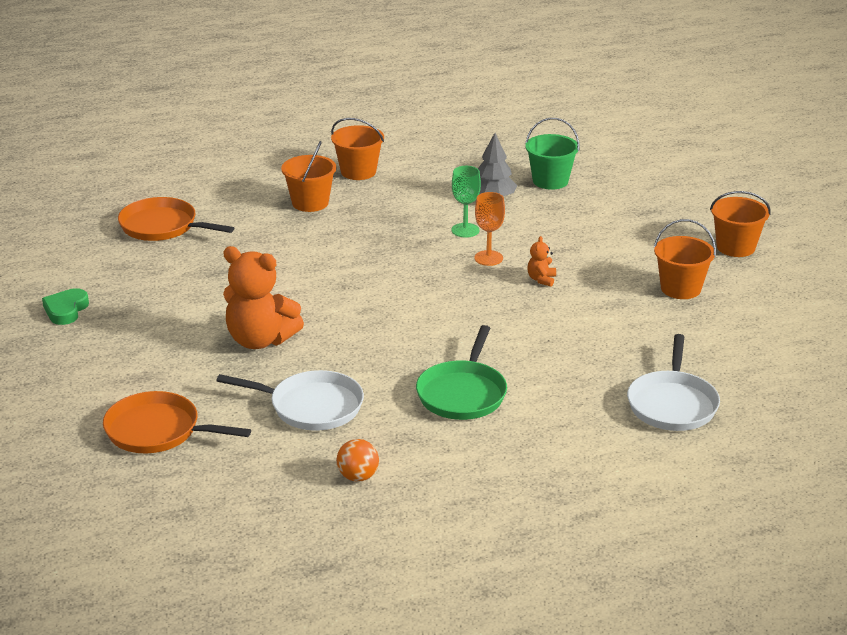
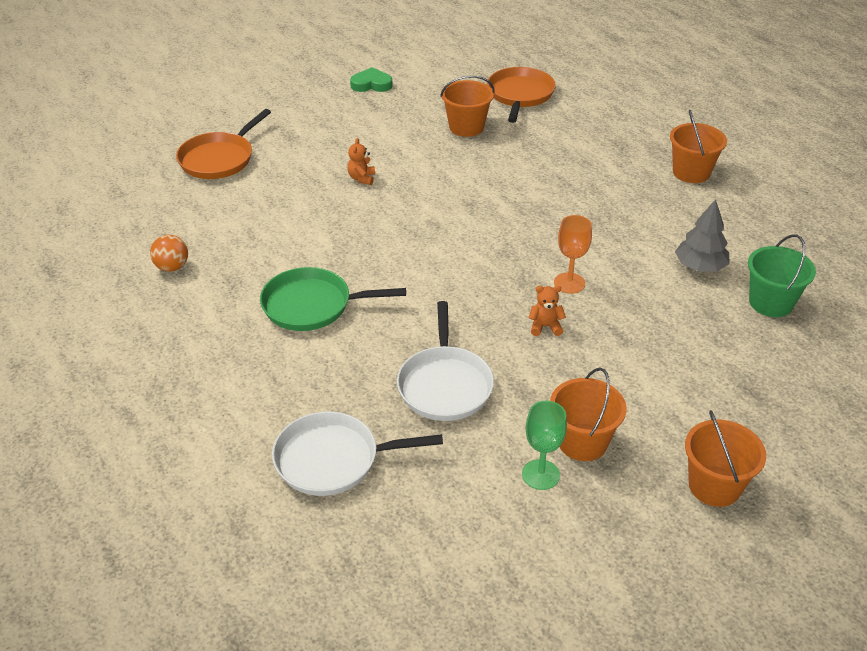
camera: 75 degrees right, 10 degrees up
orange pan [103,391,251,453] -> orange pan turned 150 degrees counterclockwise [176,109,271,179]
white pan [216,370,364,431] -> white pan moved to [397,301,494,421]
orange teddy bear [223,246,304,349] -> orange teddy bear [348,138,375,185], size x0.43
orange bucket [281,141,336,212] -> orange bucket moved to [440,76,495,137]
green goblet [452,166,481,238] -> green goblet moved to [522,401,567,490]

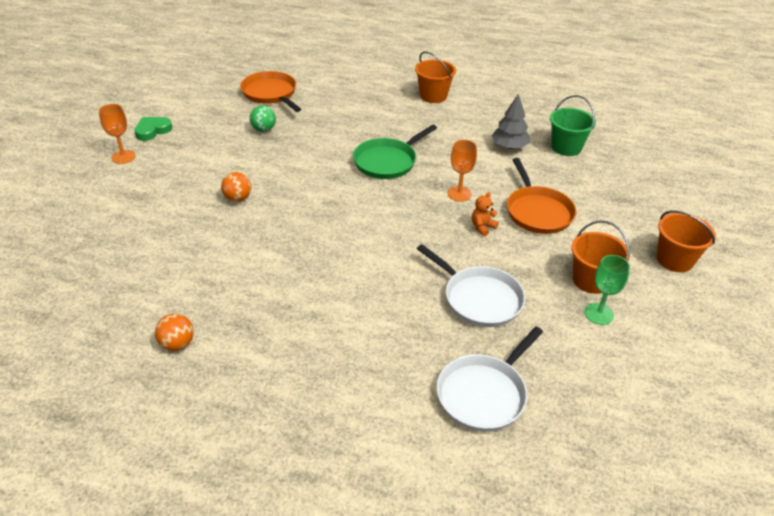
camera: 45 degrees left, 0 degrees up
orange pan [176,109,271,179] -> orange pan moved to [507,158,576,234]
green pan [260,267,406,331] -> green pan moved to [353,125,437,179]
orange teddy bear [348,138,375,185] -> orange ball [221,172,251,202]
orange bucket [440,76,495,137] -> green ball [249,105,276,132]
none -> orange goblet [99,104,136,164]

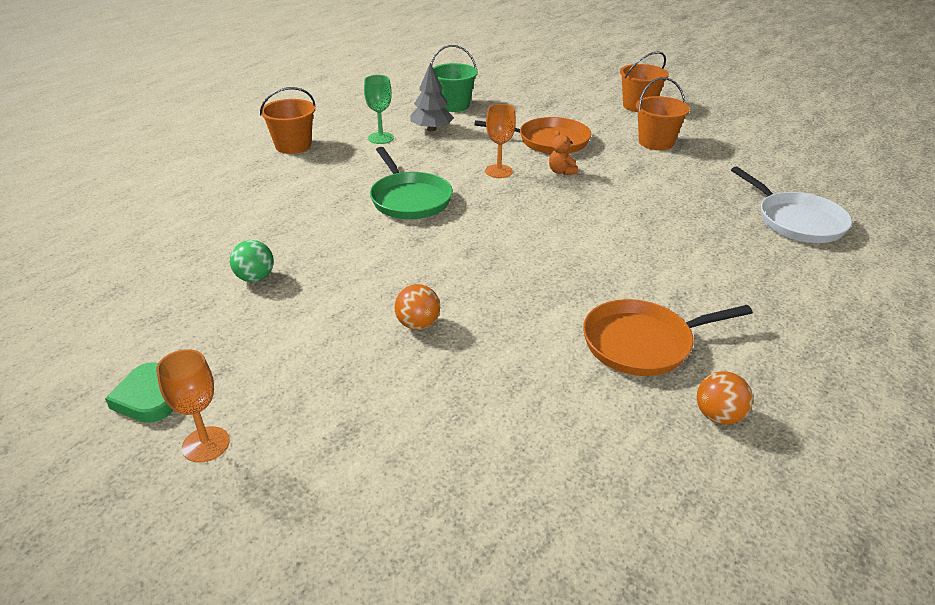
camera: 70 degrees left, 5 degrees down
orange pan [240,71,301,112] -> orange pan moved to [583,299,753,376]
white pan [417,244,525,327] -> none
green goblet [584,255,630,325] -> green goblet moved to [364,75,394,144]

